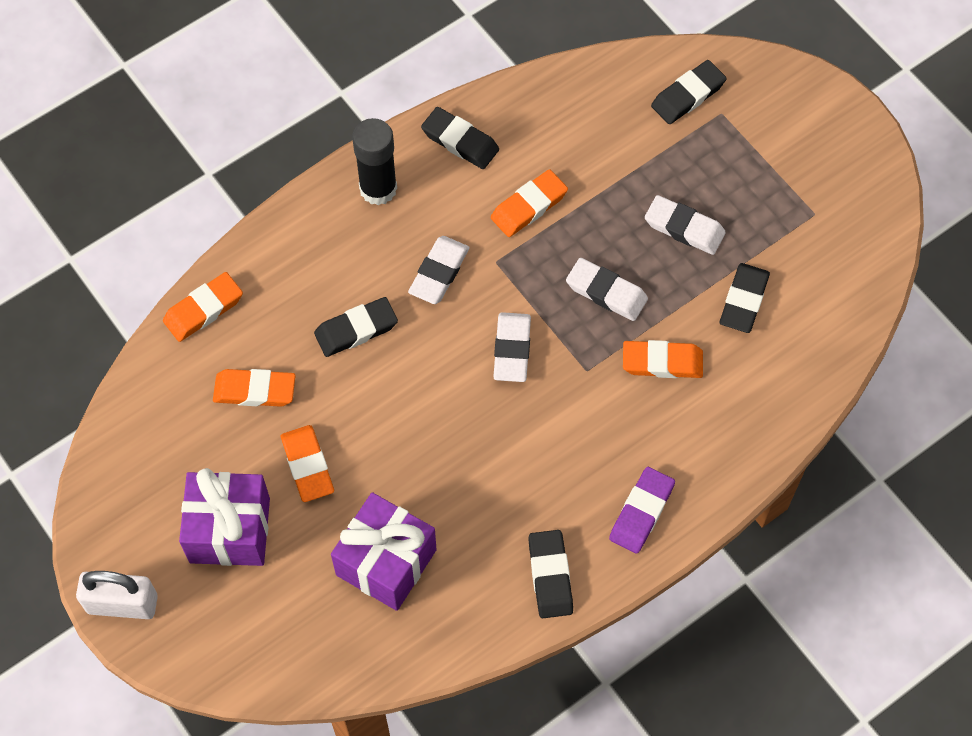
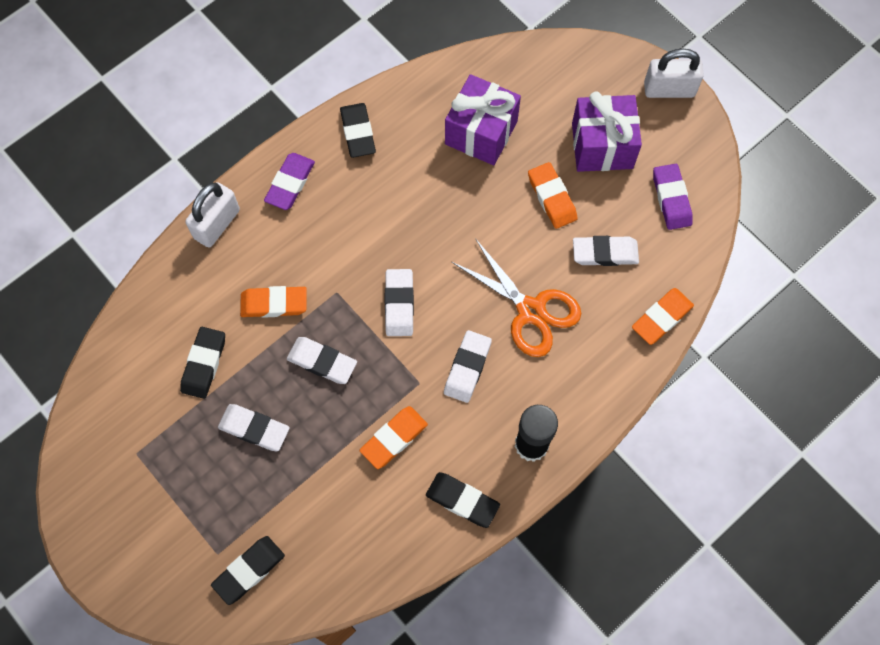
camera: 175 degrees right, 5 degrees up
orange eraser [213,369,296,407] -> white eraser [573,236,639,266]
black eraser [314,297,398,357] -> orange scissors [452,238,581,357]
none -> white padlock [186,182,240,247]
none -> purple eraser [653,164,693,230]

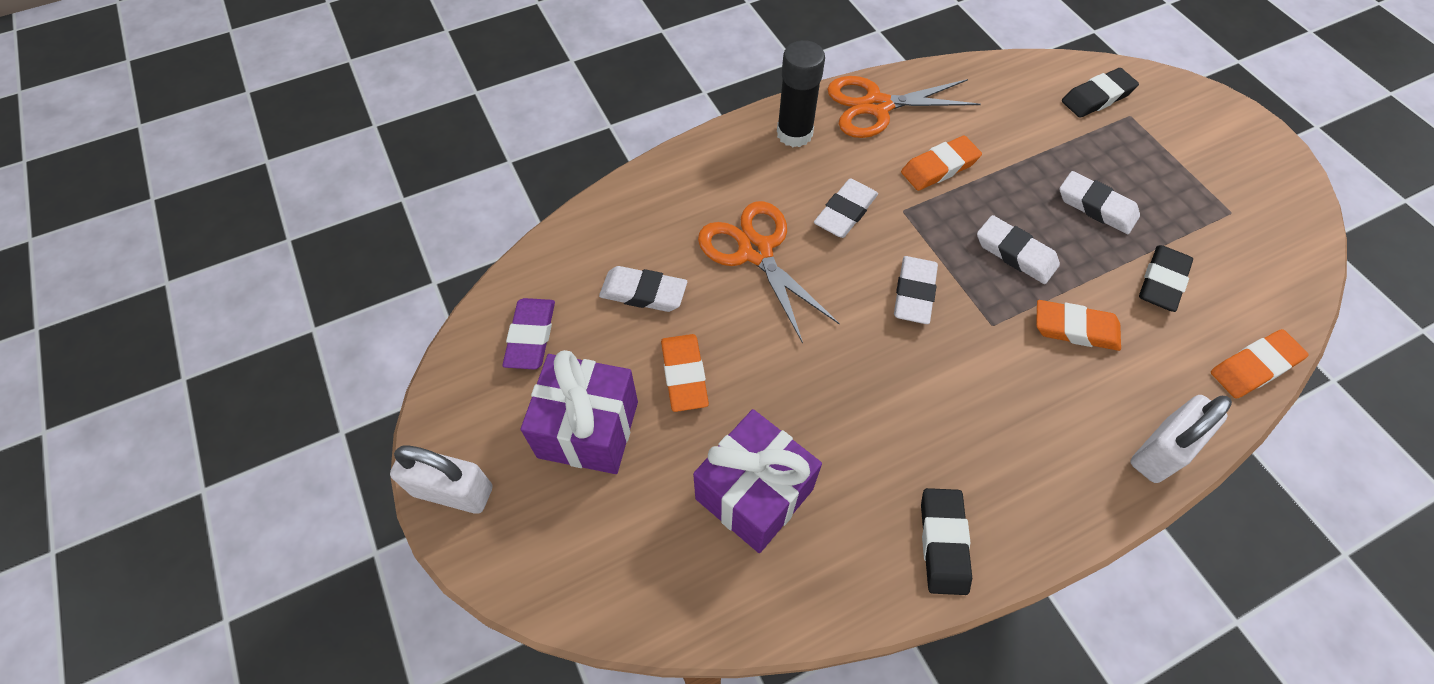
camera: 165 degrees left, 10 degrees down
purple eraser [264,153,315,210] -> none
black eraser [426,472,500,528] -> orange scissors [827,76,981,138]
orange eraser [632,288,694,345] -> orange eraser moved to [1211,329,1309,399]

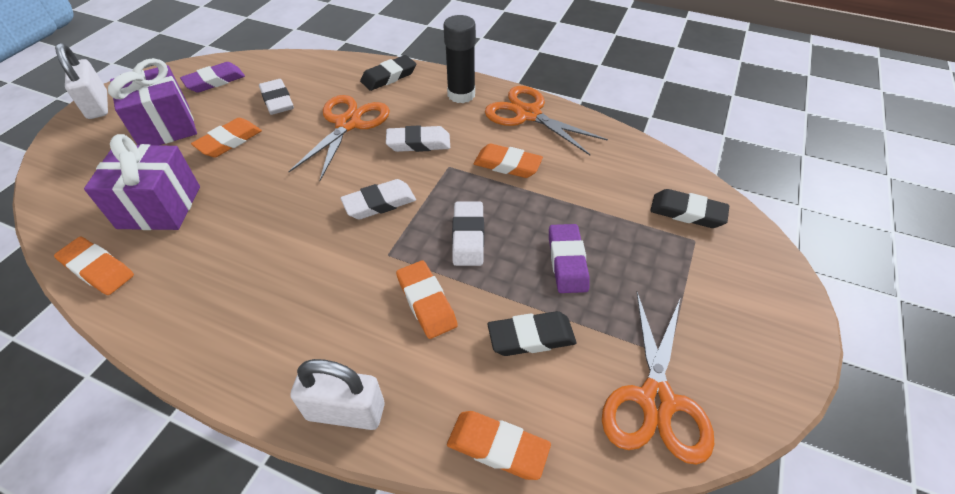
camera: 50 degrees right, 10 degrees down
black eraser [921,488,972,595] -> black eraser moved to [360,55,416,91]
white eraser [1059,171,1140,234] -> purple eraser [549,224,590,293]
none -> orange eraser [54,237,134,295]
none -> orange scissors [602,292,714,465]

